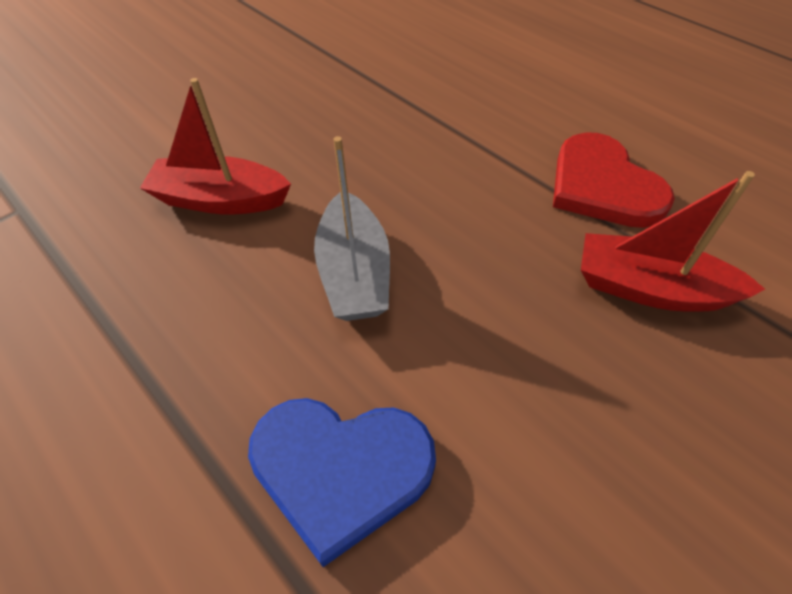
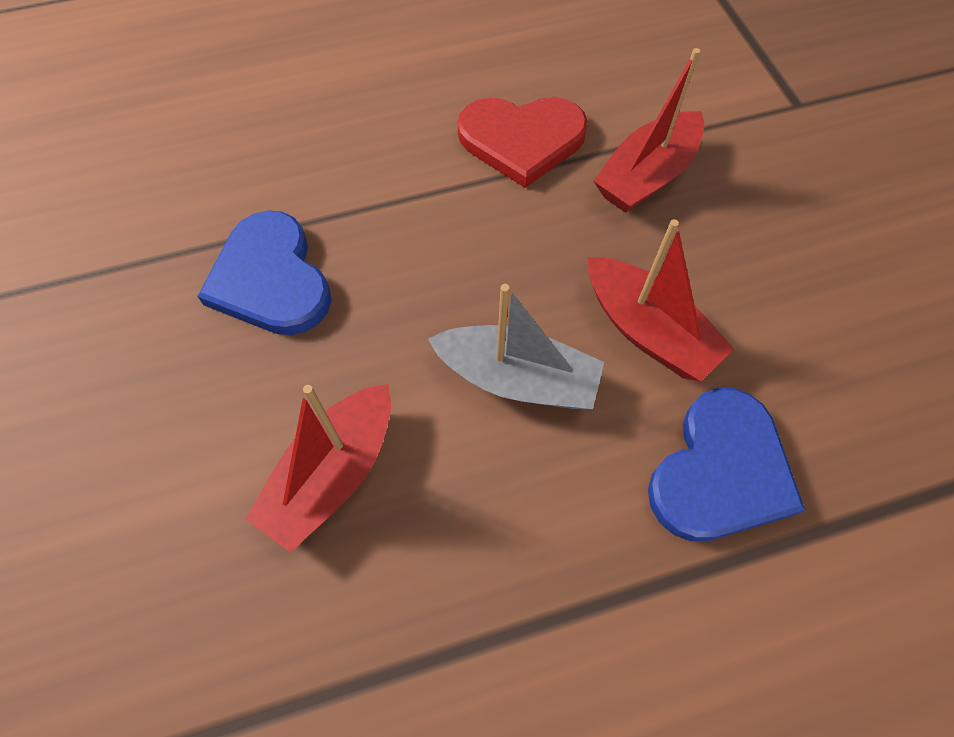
camera: 65 degrees left, 10 degrees up
none -> blue heart [197,210,331,335]
none -> red boat [588,219,734,381]

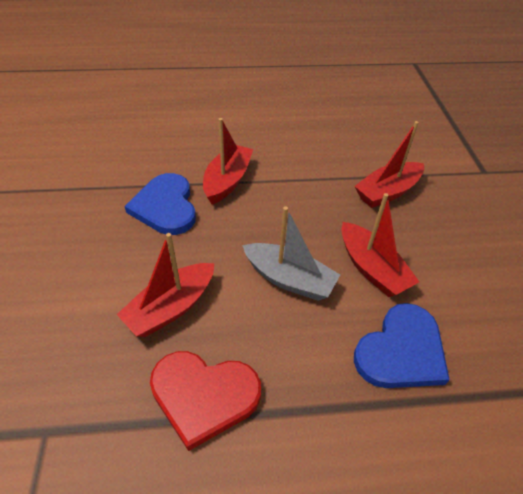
camera: 10 degrees right, 15 degrees down
red heart [458,97,588,188] -> red heart moved to [150,351,261,451]
none -> red boat [203,118,253,204]

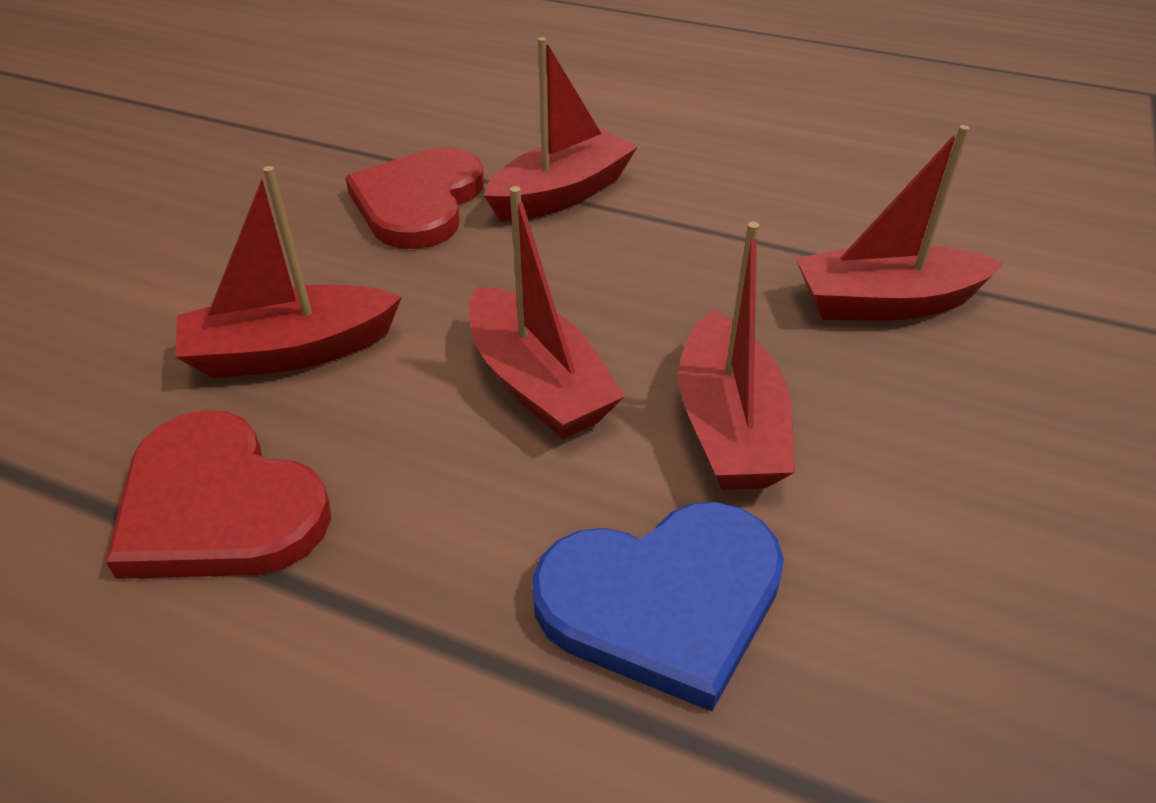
camera: 30 degrees right, 5 degrees down
blue heart [125,173,196,235] -> red heart [345,148,484,249]
grey boat [242,207,340,301] -> red boat [469,186,625,439]

